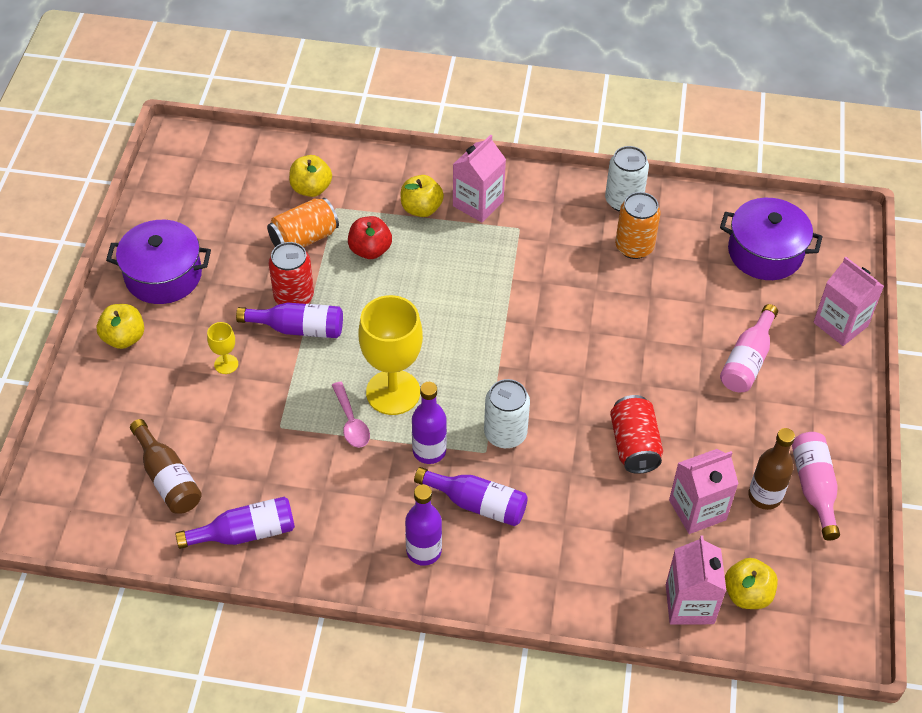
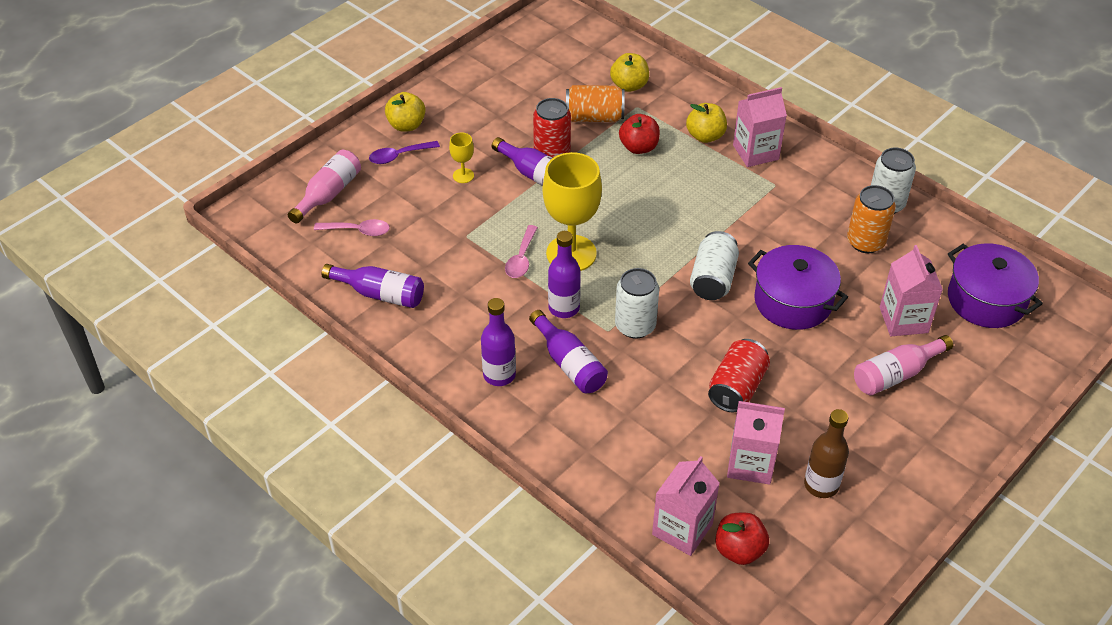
camera: 35 degrees right, 5 degrees down
purple pot [106,220,211,304] -> purple pot moved to [748,245,848,330]
brown bottle [130,419,202,514] -> pink spoon [314,219,390,236]
yellow apple [725,558,778,609] -> red apple [715,513,769,565]
pink bottle [792,432,840,541] -> pink bottle moved to [288,150,361,224]
pink carton [813,257,884,346] -> pink carton moved to [880,245,943,336]
none -> purple spoon [369,141,440,164]
none -> white can [690,231,739,300]

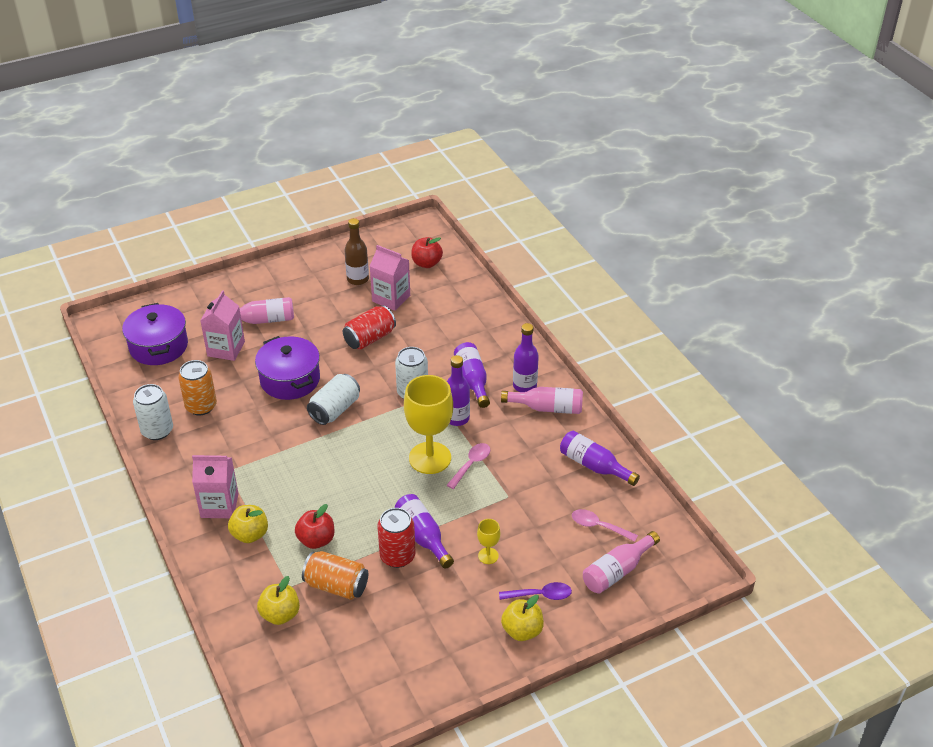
camera: 160 degrees left, 5 degrees down
pink carton [652,456,720,556] -> none
none -> pink bottle [501,387,583,414]

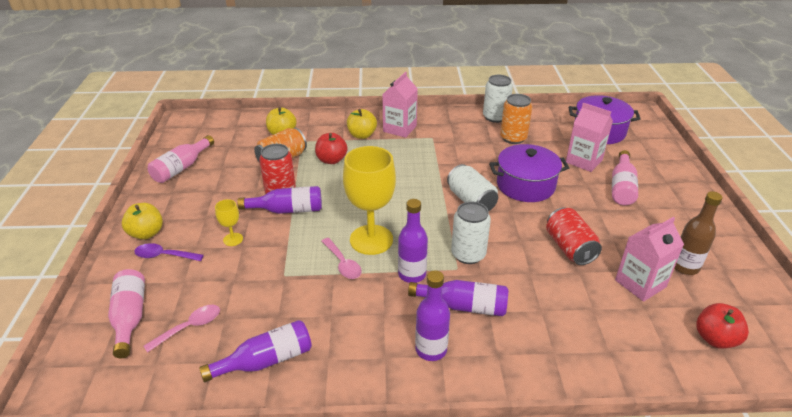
camera: 115 degrees right, 5 degrees down
purple spoon [499,582,572,600] -> purple spoon turned 75 degrees clockwise [134,243,204,261]
pink bottle [501,387,583,414] -> pink bottle moved to [148,135,214,183]

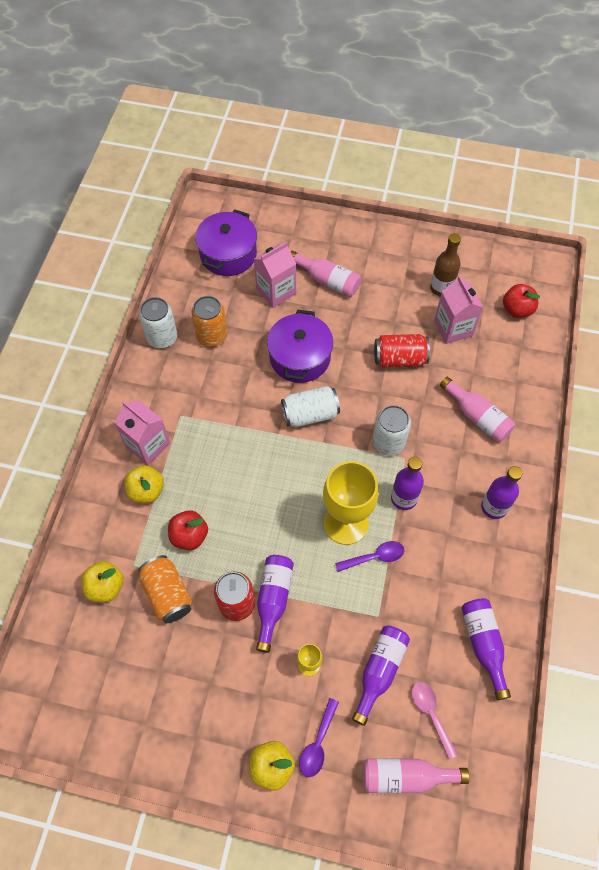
camera: 75 degrees left, 25 degrees up
pink bottle [148,135,214,183] -> pink bottle moved to [440,377,515,442]
pink spoon [322,238,362,279] -> purple spoon [335,541,404,572]
purple bottle [408,280,508,316] -> purple bottle moved to [352,625,410,726]

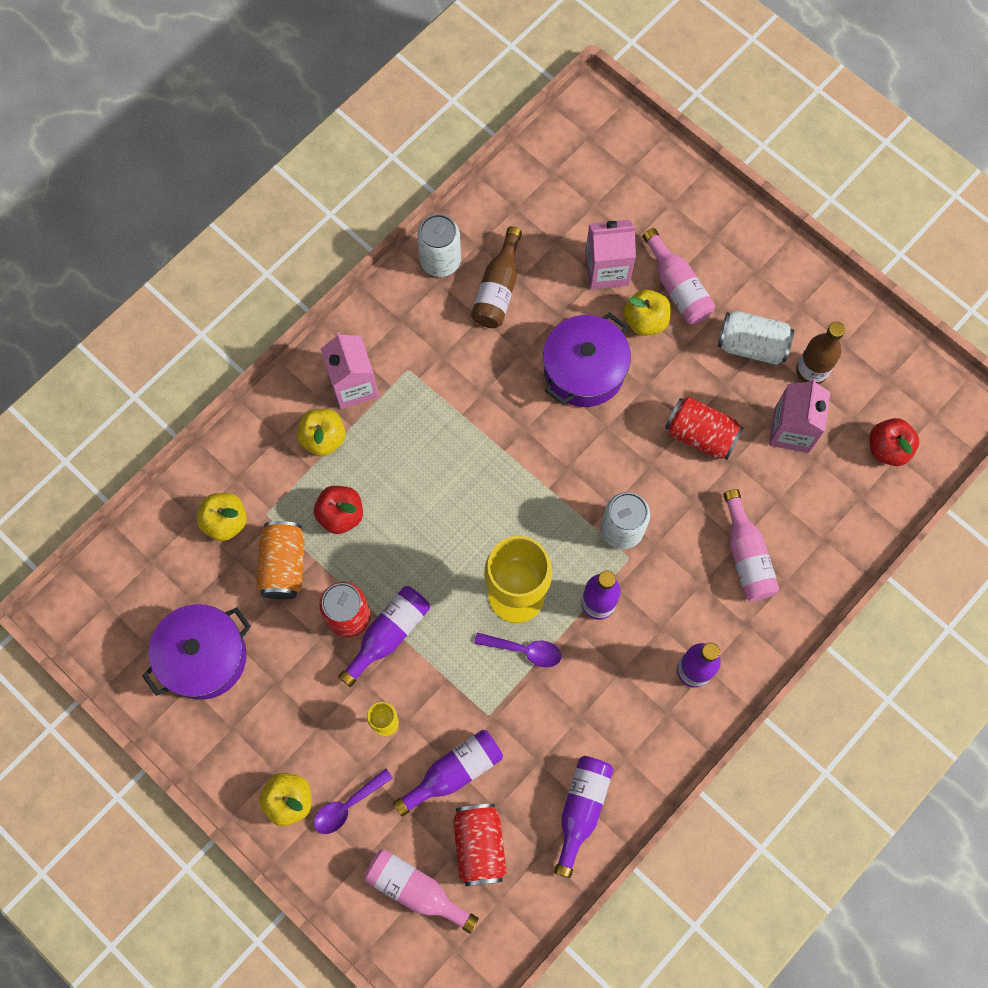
camera: 30 degrees right, 10 degrees up
orange can [191,296,227,347] -> brown bottle [471,226,522,328]
purple pot [195,210,257,276] -> purple pot moved to [142,604,251,700]
white can [281,386,340,427] -> white can moved to [718,311,794,365]
pink spoon [411,682,458,759] -> red can [453,804,507,886]
none -> yellow apple [624,289,671,336]

